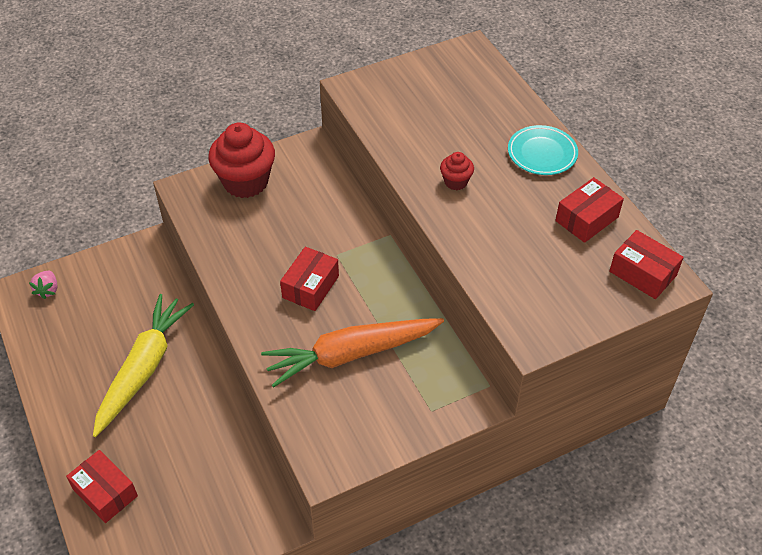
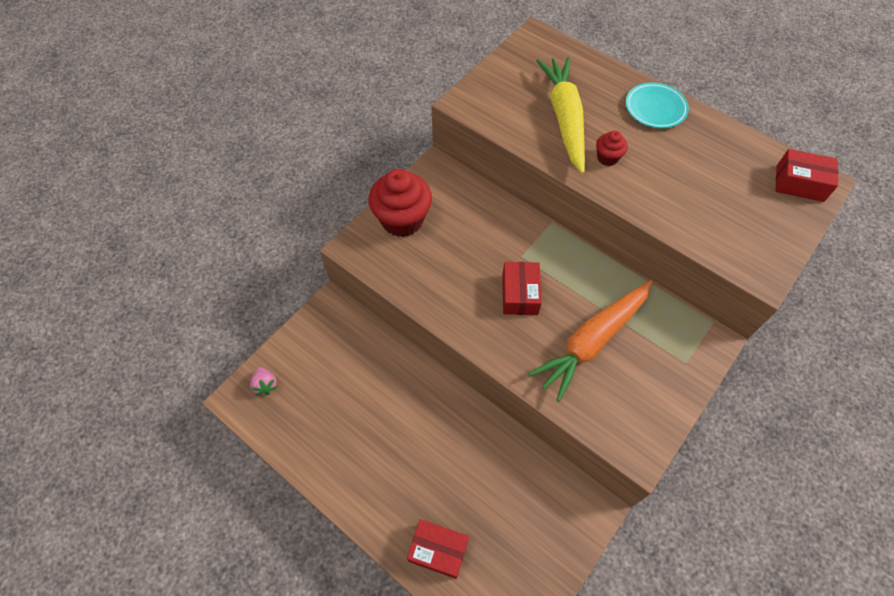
camera: 25 degrees left, 10 degrees up
yellow carrot [93,294,194,437] -> yellow carrot moved to [536,57,585,174]
red box [555,177,624,243] -> none

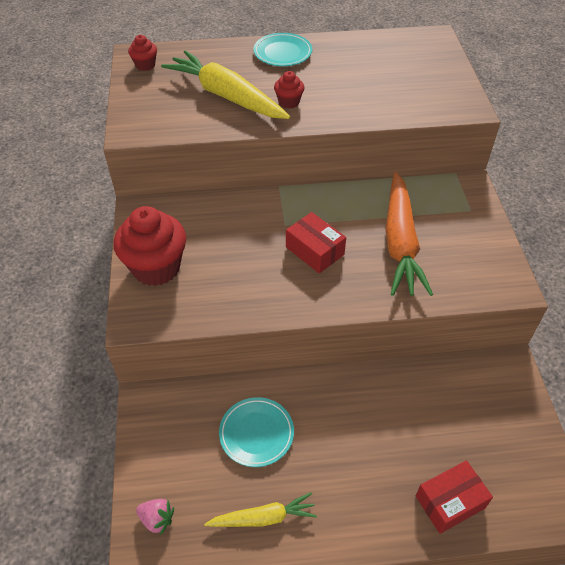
camera: 45 degrees left, 10 degrees down
red box [775,149,838,202] -> none
none -> red cupcake [128,35,157,71]
none -> yellow carrot [204,492,317,527]
none -> turquoise plate [219,397,294,467]

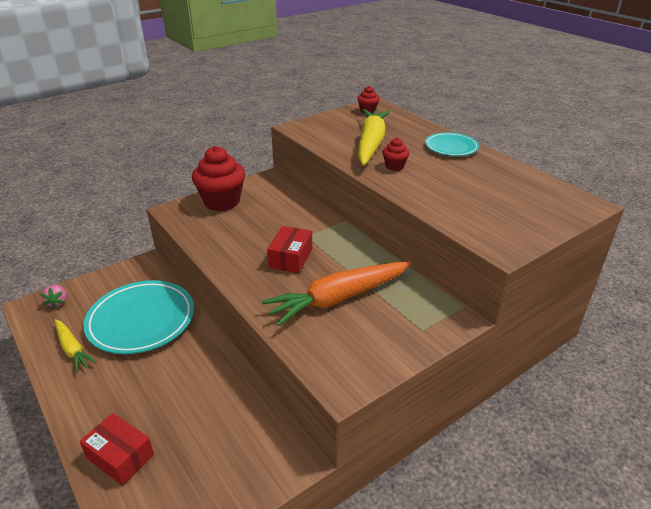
camera: 60 degrees right, 15 degrees down
turquoise plate [219,397,294,467] -> turquoise plate [83,280,194,354], size x1.78

